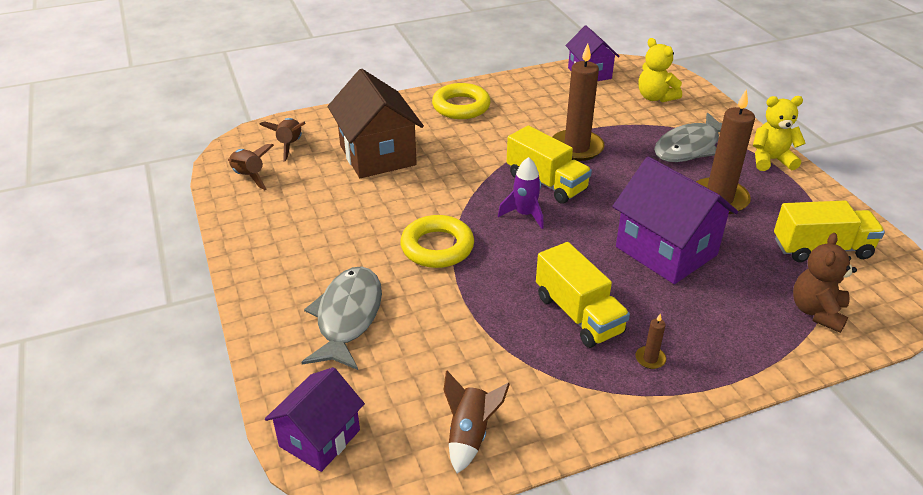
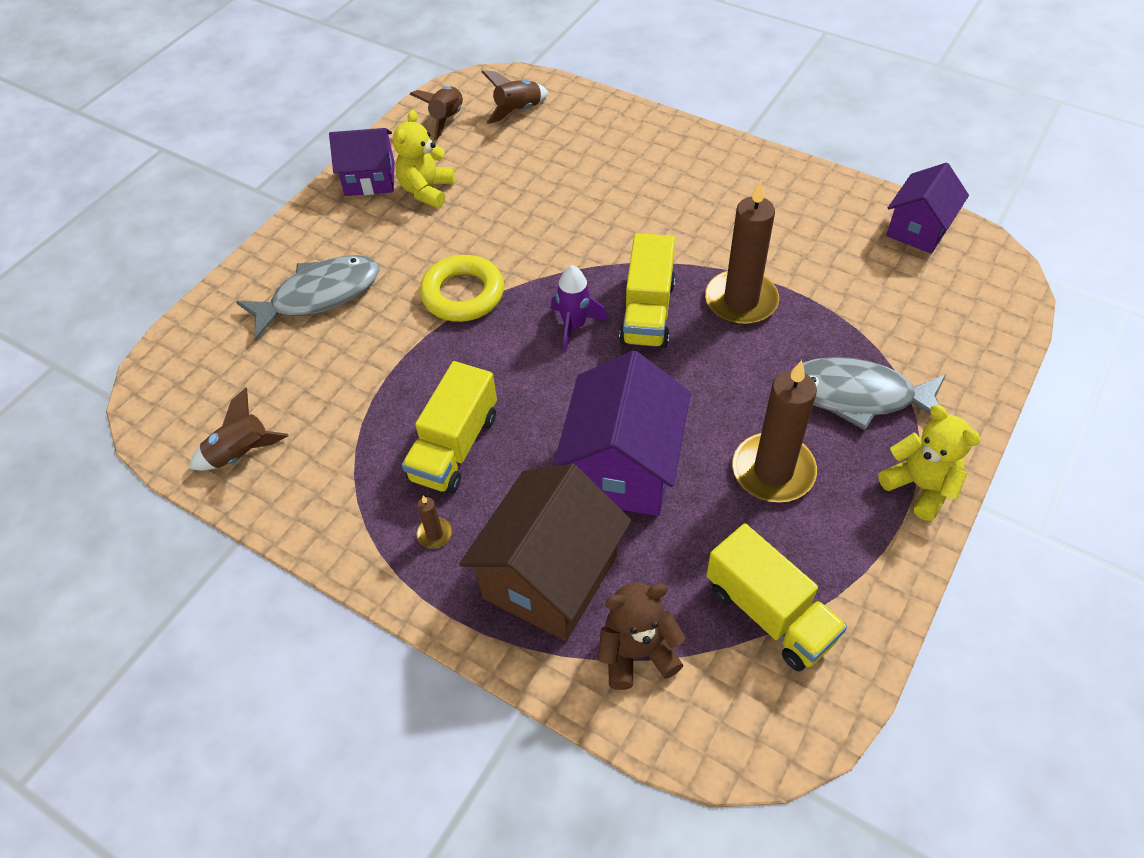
camera: 55 degrees right, 15 degrees up
purple house [265,367,365,472] -> purple house moved to [329,128,395,196]
brown house [328,69,424,178] -> brown house moved to [459,464,631,641]
yellow ring [432,83,491,119] -> none
yellow teddy bear [639,38,682,102] -> yellow teddy bear moved to [393,110,455,208]

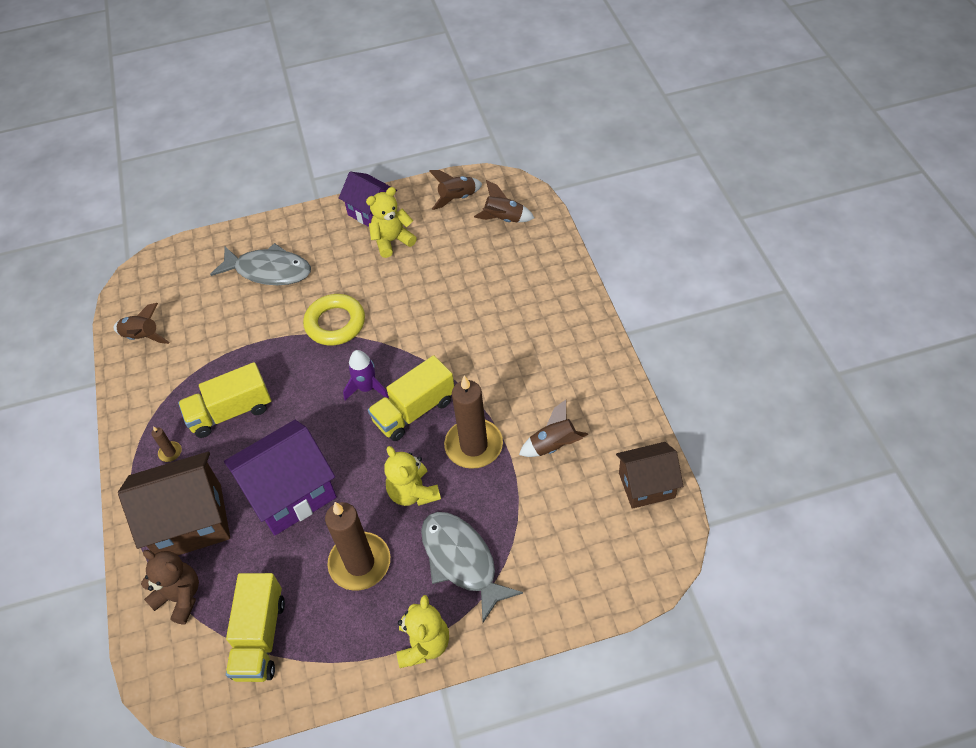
camera: 45 degrees right, 0 degrees up
purple house [886,163,969,254] -> brown house [616,442,683,509]
none -> yellow teddy bear [384,446,441,506]
none -> brown rocket [519,400,588,457]

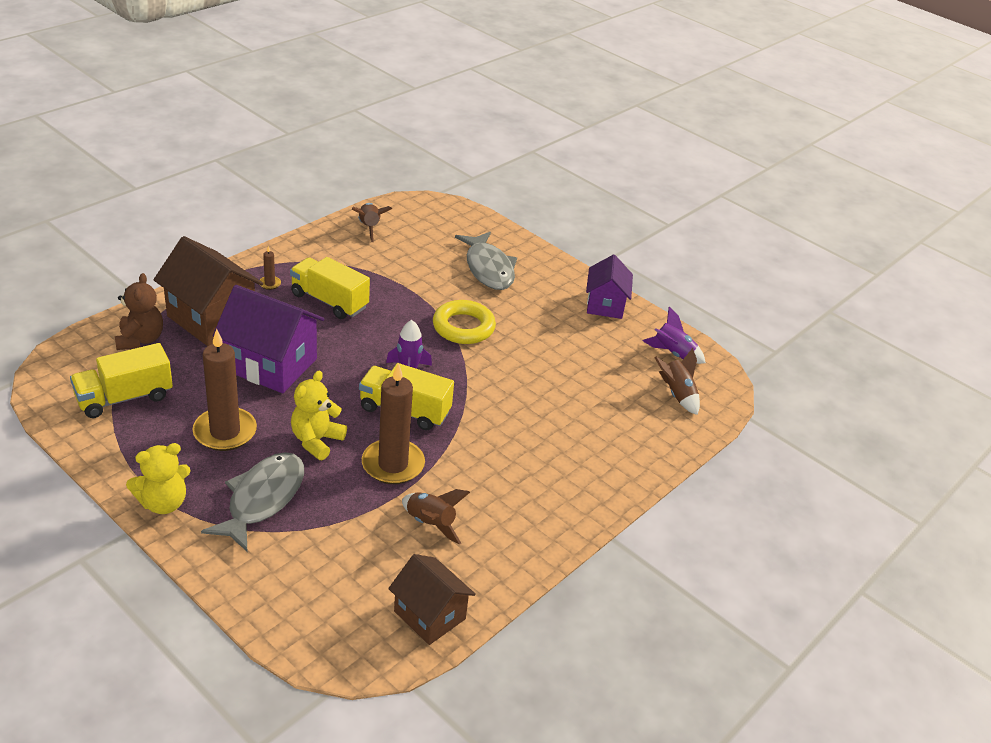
camera: 50 degrees right, 15 degrees down
yellow teddy bear [366,187,417,258] -> none
brown rocket [429,170,482,210] -> purple rocket [643,307,706,364]

